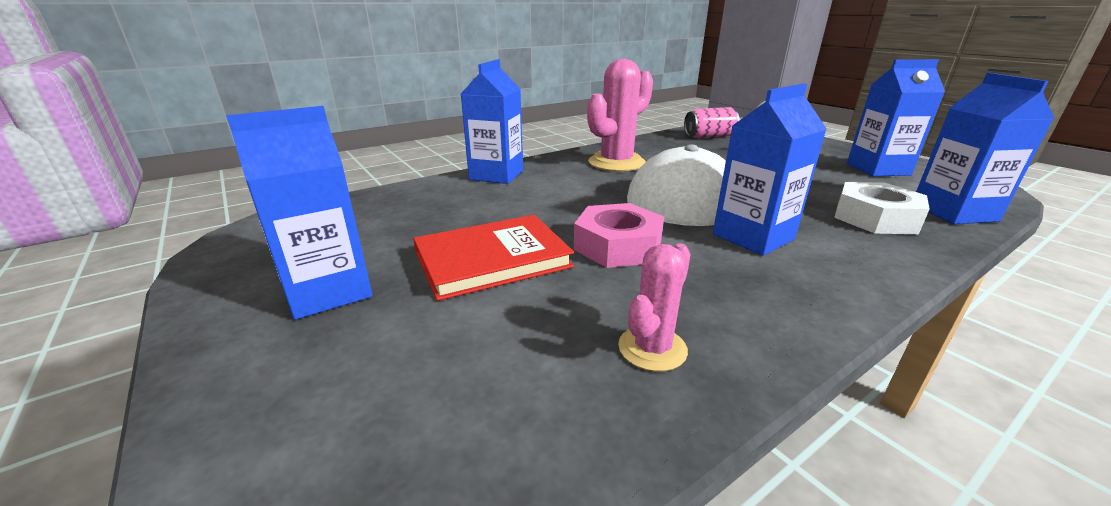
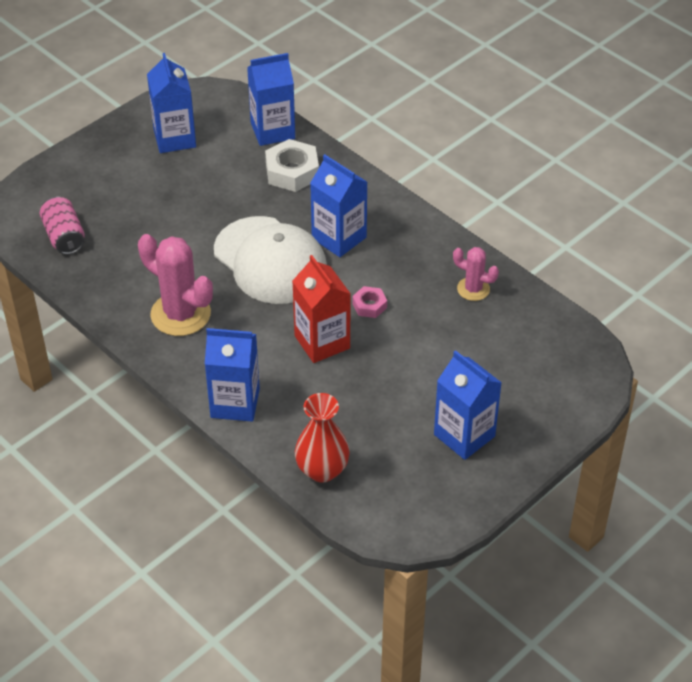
camera: 100 degrees left, 20 degrees up
red book [413,215,574,301] -> none
pink nut [574,203,664,268] -> pink nut [352,286,387,318], size x0.56
none -> red carton [292,255,351,363]
none -> red vase [295,393,350,482]

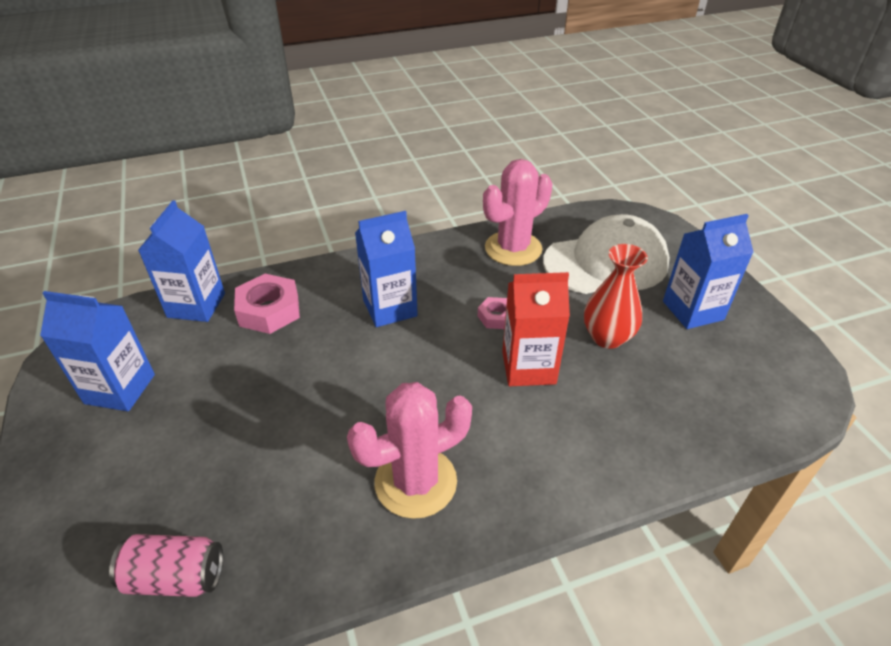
camera: 65 degrees left, 5 degrees down
blue carton [205,328,260,422] -> none
white cap [214,216,327,304] -> white cap moved to [543,214,670,294]
white nut [265,139,319,192] -> pink nut [234,274,300,334]
red vase [295,393,350,482] -> red vase moved to [584,244,648,349]
pink cactus [453,247,499,301] -> pink cactus [483,159,553,266], size x1.80

